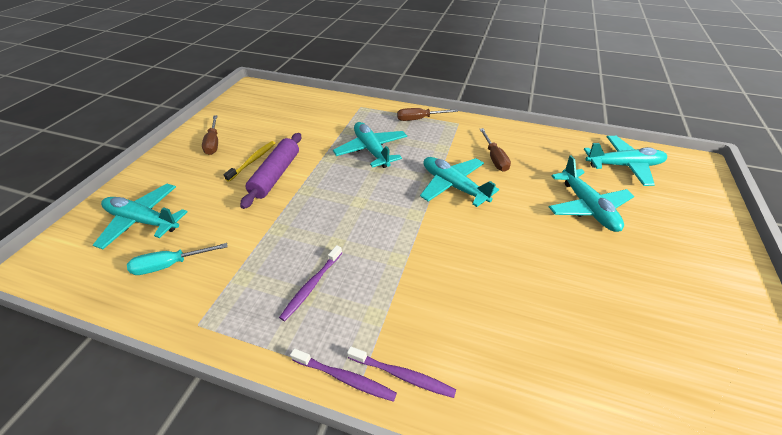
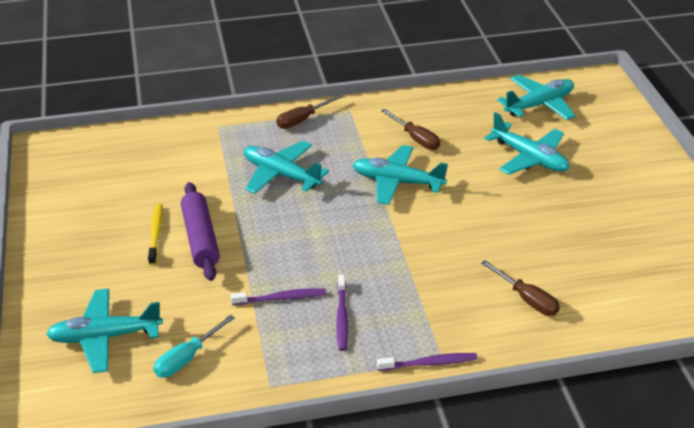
camera: 30 degrees left, 5 degrees down
brown screwdriver [202,115,218,155] -> brown screwdriver moved to [481,260,560,316]
purple toothbrush [347,346,456,398] -> purple toothbrush moved to [231,288,326,305]

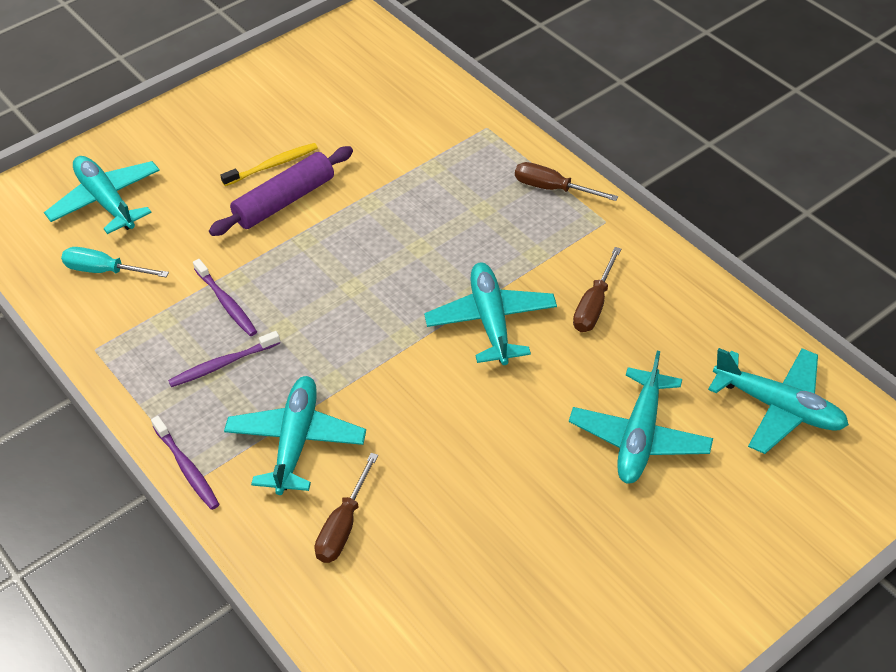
camera: 65 degrees right, 10 degrees up
turquoise plane [244,141,329,194] -> turquoise plane moved to [224,376,366,495]

